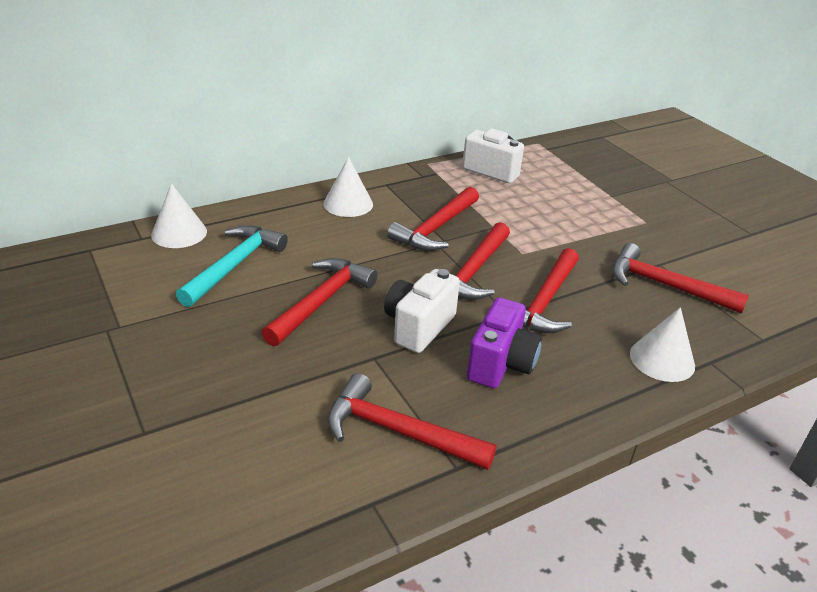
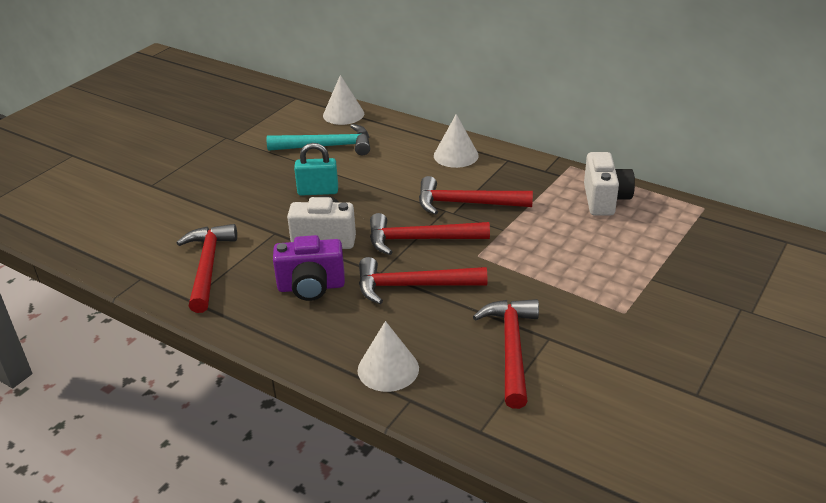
camera: 65 degrees right, 0 degrees up
red hammer [262,258,378,346] -> turquoise padlock [294,143,338,196]

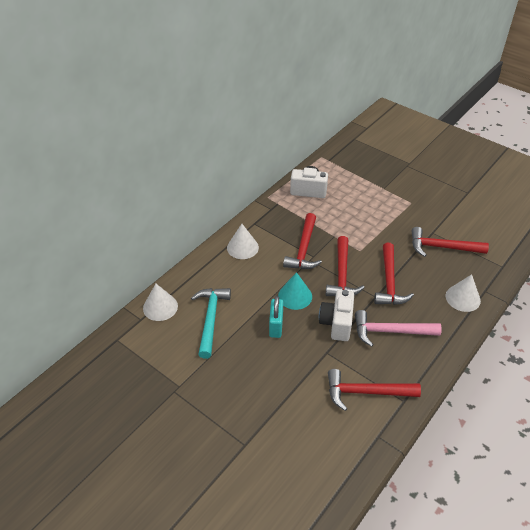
camera: 85 degrees left, 10 degrees up
purple camera [273,235,345,301] -> pink hammer [355,310,442,347]
none -> turquoise cone [278,272,312,310]

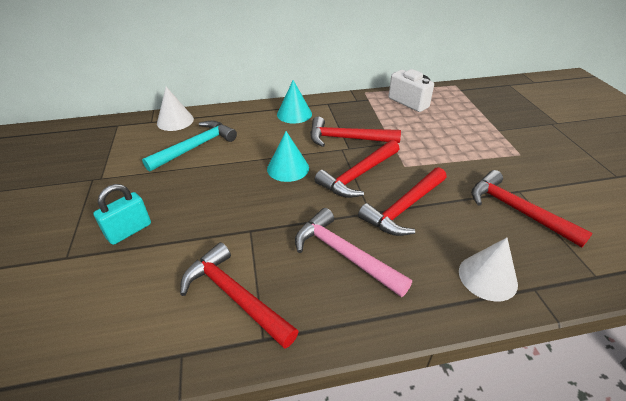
camera: 40 degrees right, 5 degrees down
white cone [227,224,259,259] -> turquoise cone [277,80,312,123]
turquoise padlock [269,296,283,338] -> turquoise padlock moved to [93,184,151,245]
red hammer [283,213,322,269] -> red hammer turned 45 degrees clockwise [310,117,401,147]
white camera [319,290,354,341] -> none

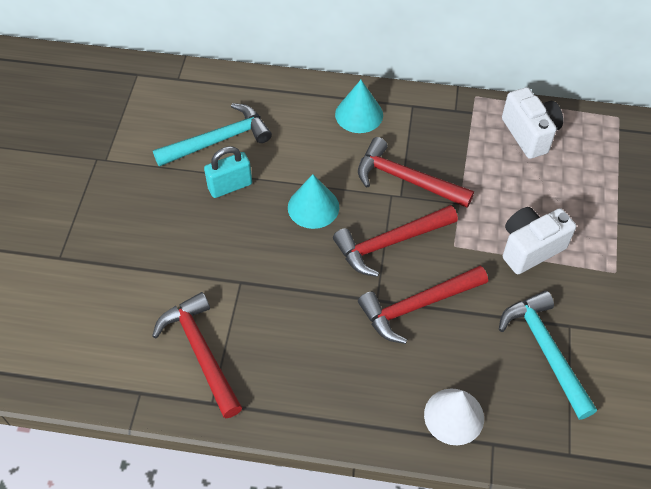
camera: 20 degrees right, 15 degrees up
turquoise padlock [93,184,151,245] -> turquoise padlock moved to [204,146,252,198]
white cone [157,87,194,131] -> none
pink hammer [295,208,412,297] -> none
red hammer [471,170,593,247] -> turquoise hammer [499,291,597,420]
none -> white camera [503,207,576,274]

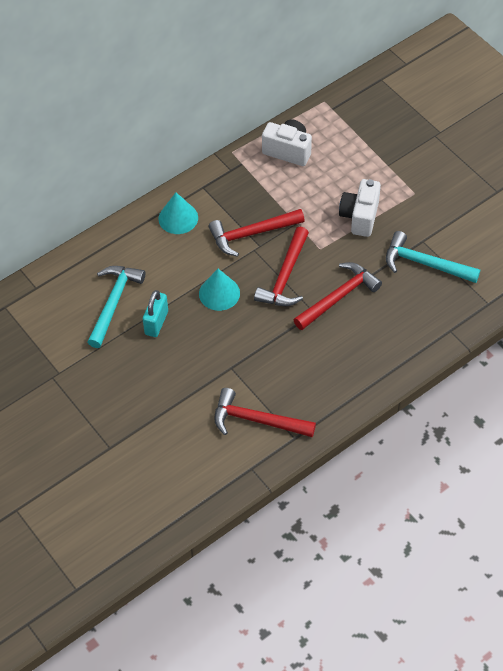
camera: 45 degrees left, 0 degrees up
red hammer [358,266,488,344] -> red hammer turned 150 degrees counterclockwise [294,262,382,330]
white cone [424,389,484,445] -> none

